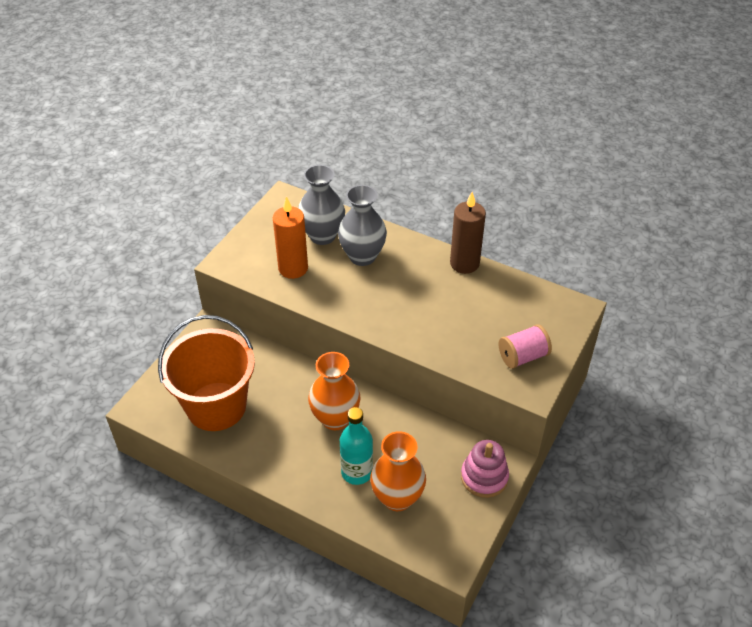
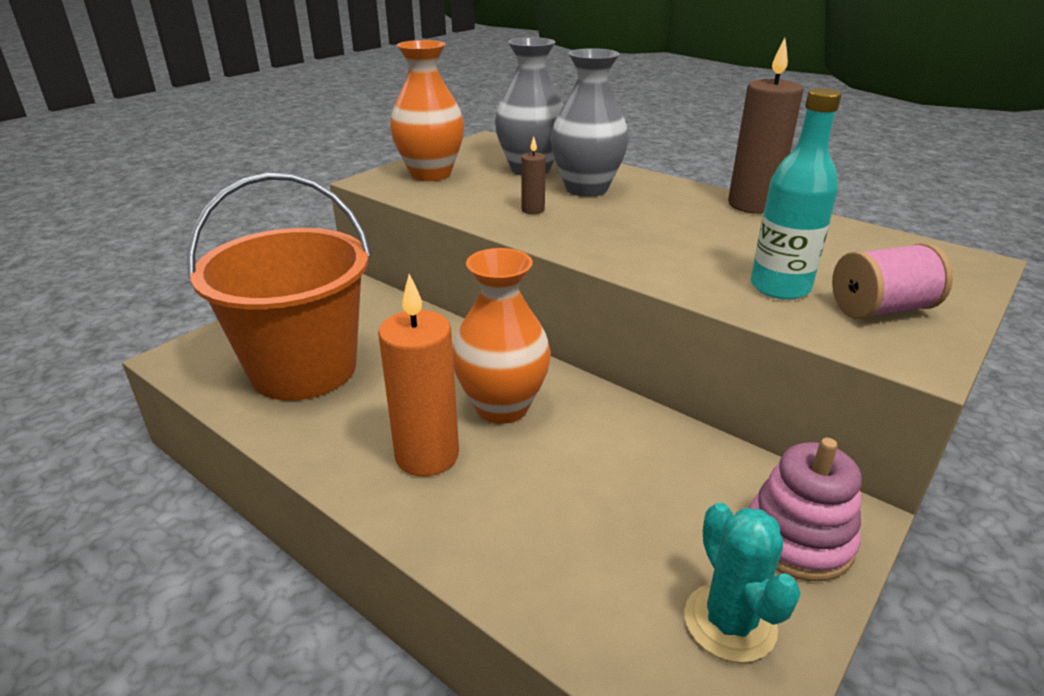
camera: 10 degrees right, 15 degrees down
orange candle [273,196,308,279] -> orange candle moved to [378,274,459,476]
turquoise bottle [340,407,373,485] -> turquoise bottle moved to [751,88,842,300]
orange vase [370,431,426,511] -> orange vase moved to [390,40,464,181]
none -> brown candle [521,136,546,214]
none -> turquoise cactus [684,502,801,663]

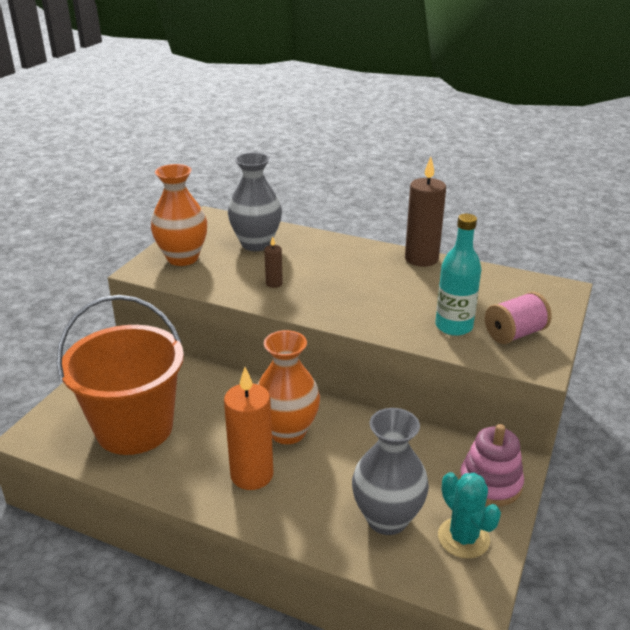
camera: 15 degrees left, 0 degrees up
grey vase [551,48,629,197] -> grey vase moved to [352,408,429,535]

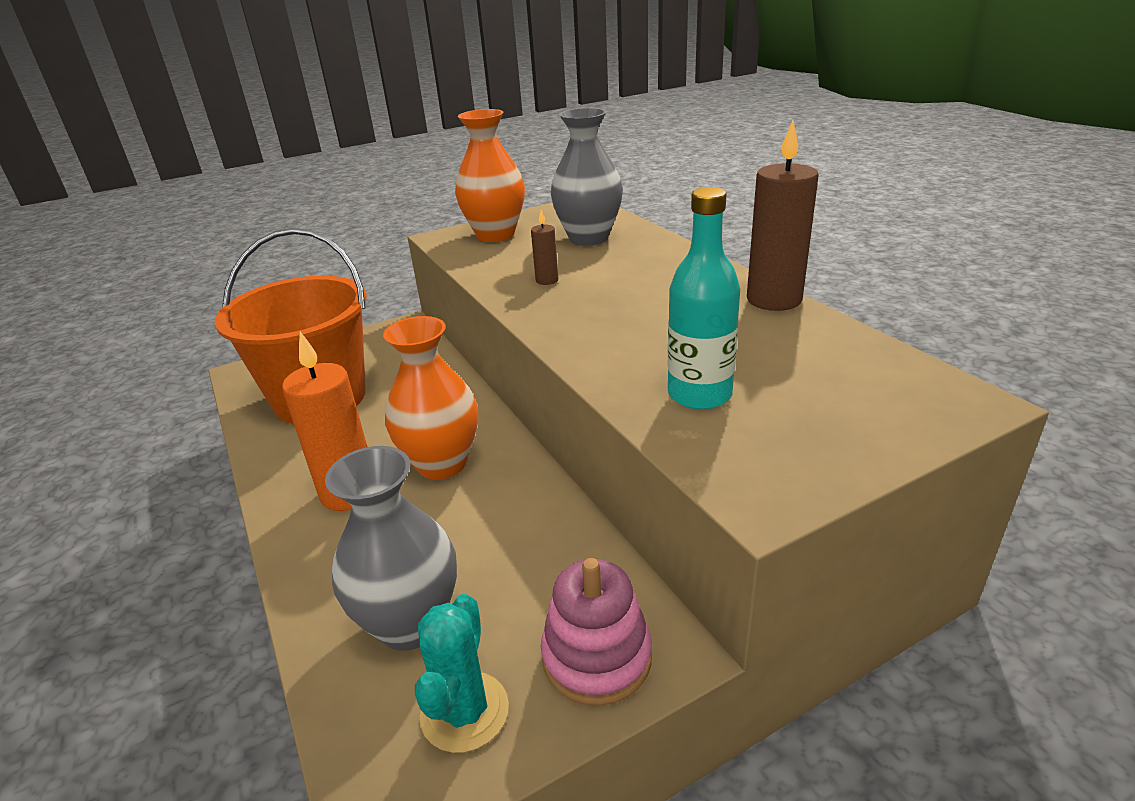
camera: 40 degrees right, 0 degrees up
pink spool [485,292,552,344] -> none

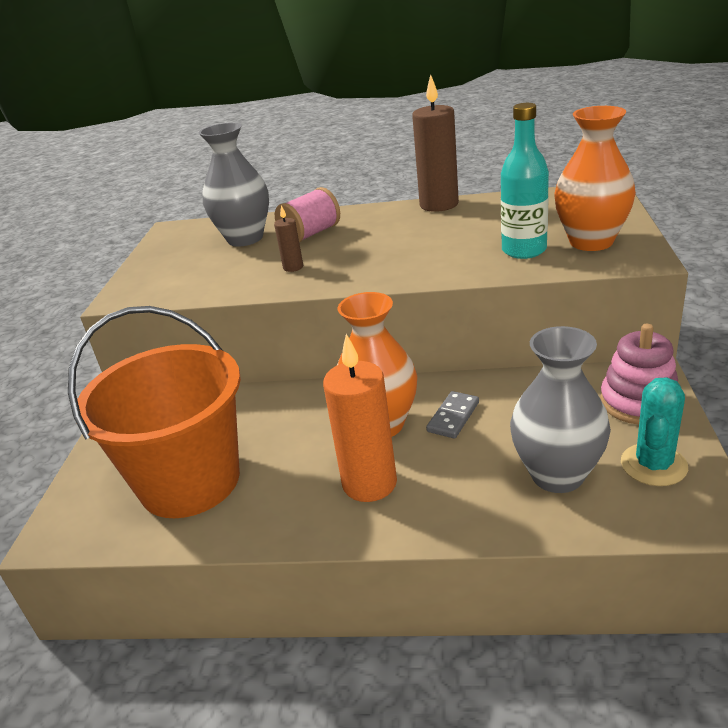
camera: 55 degrees left, 0 degrees up
turquoise cactus [415,594,509,753] -> turquoise cactus turned 75 degrees clockwise [621,377,688,486]
orange vase [455,109,525,242] -> orange vase moved to [554,106,636,251]
none -> pink spool [275,187,340,243]
none -> grey domino [426,391,479,438]

